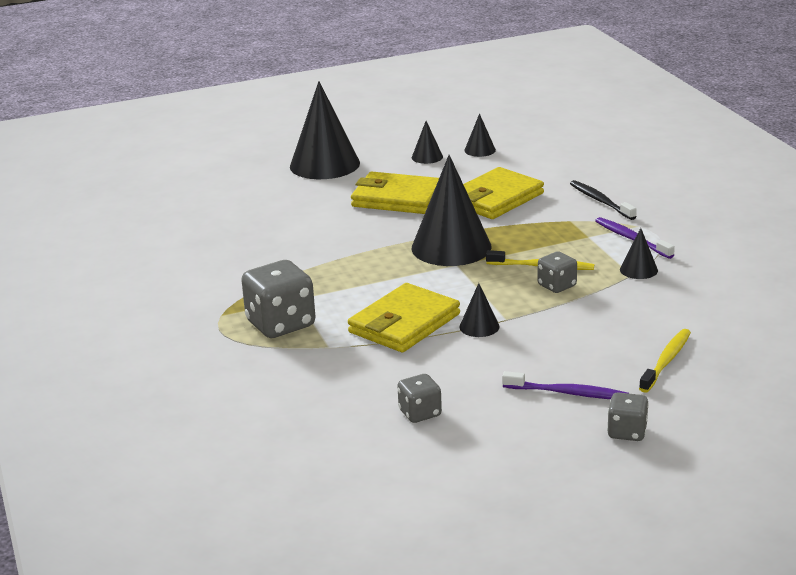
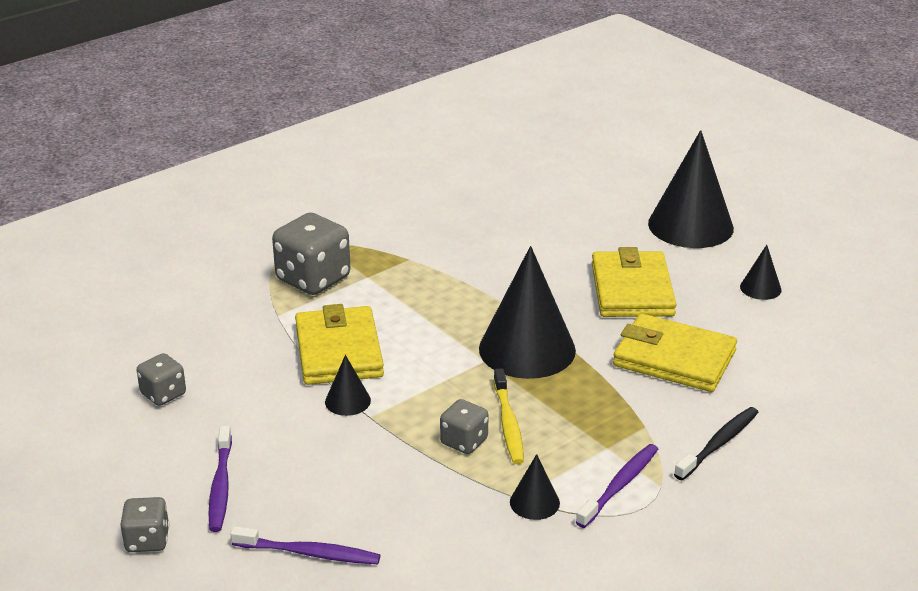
camera: 70 degrees right, 5 degrees up
yellow wallet [348,283,460,352] -> yellow wallet turned 60 degrees clockwise [295,304,384,385]
black cone [464,114,496,157] -> none
yellow toothbrush [639,329,691,393] -> purple toothbrush [230,526,380,564]

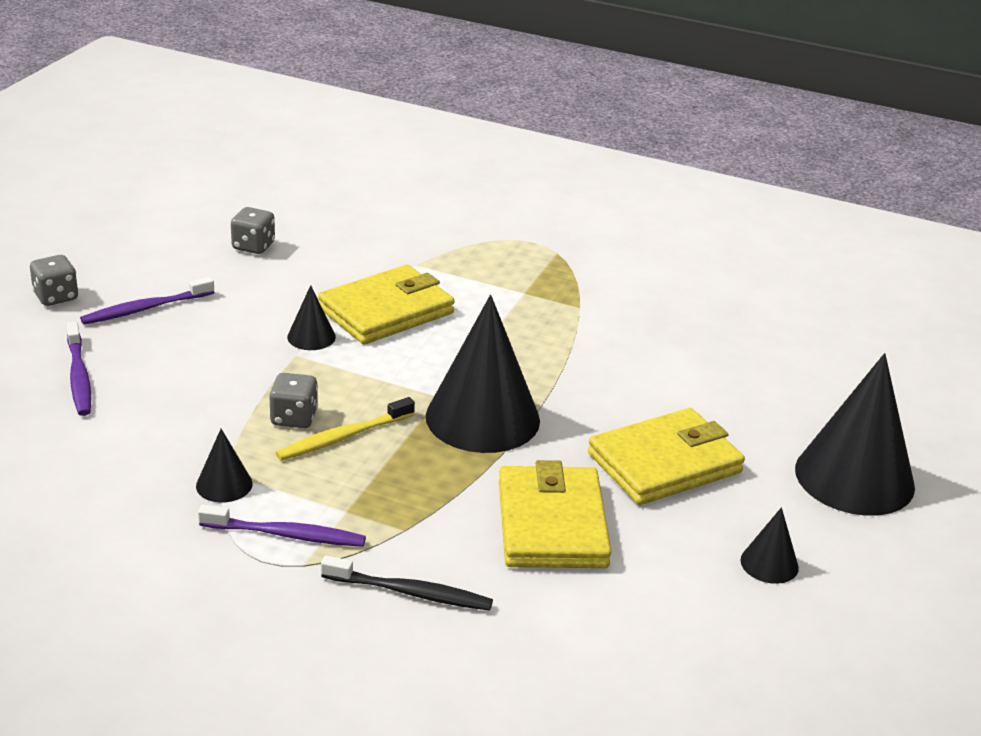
camera: 60 degrees right, 0 degrees up
grey dice [272,213,350,295] -> none

